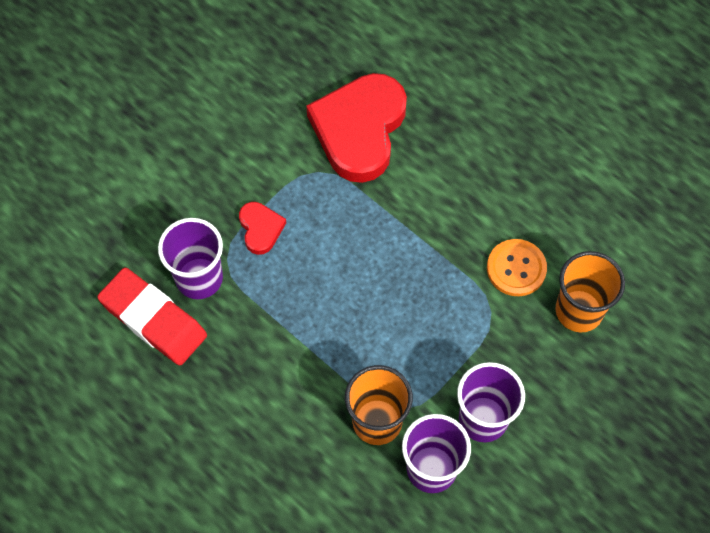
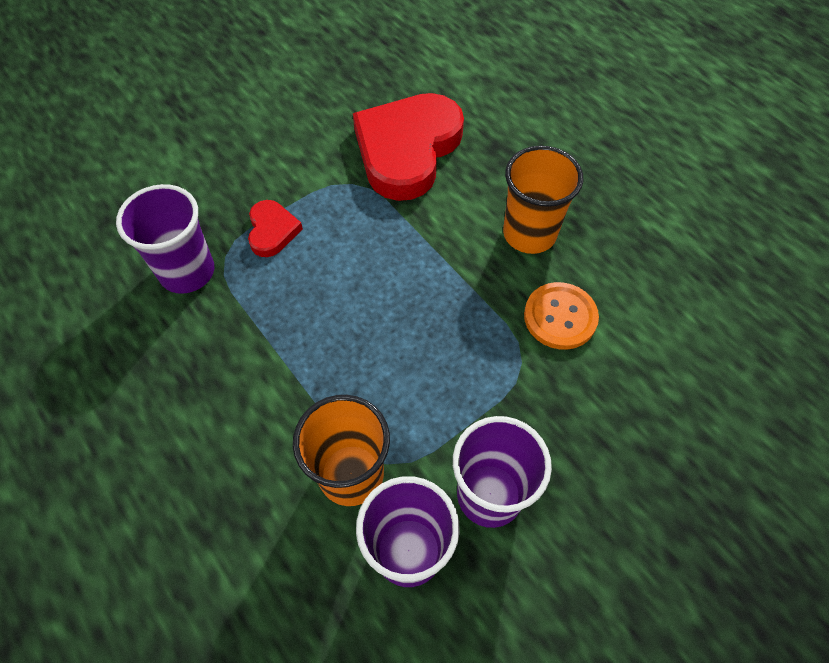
camera: 10 degrees right, 5 degrees down
red eraser [97,268,207,365] -> none
orange cup [555,251,625,332] -> orange cup moved to [503,146,583,254]

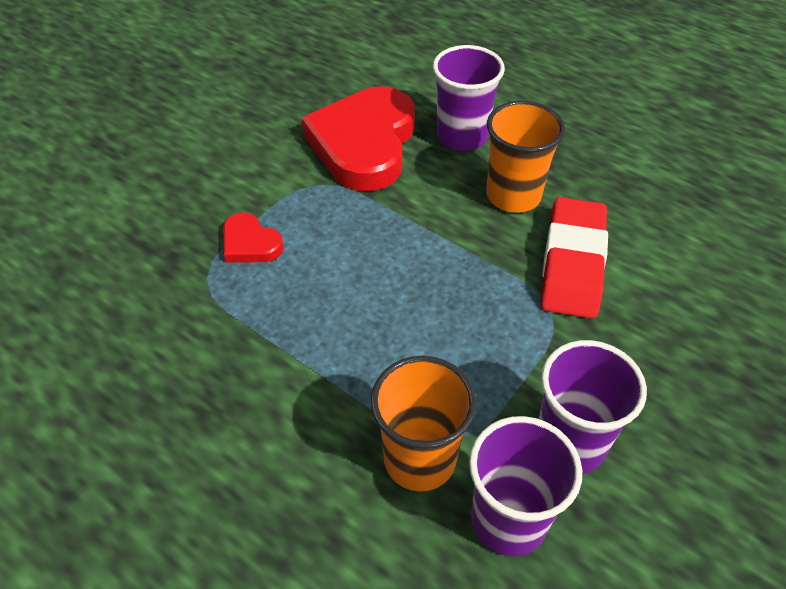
camera: 15 degrees left, 10 degrees down
purple cup [116,184,214,294] -> purple cup moved to [433,45,505,151]
red heart [248,200,303,257] -> red heart turned 150 degrees clockwise [223,213,284,263]
orange button [524,282,599,350] -> red eraser [541,197,608,319]

